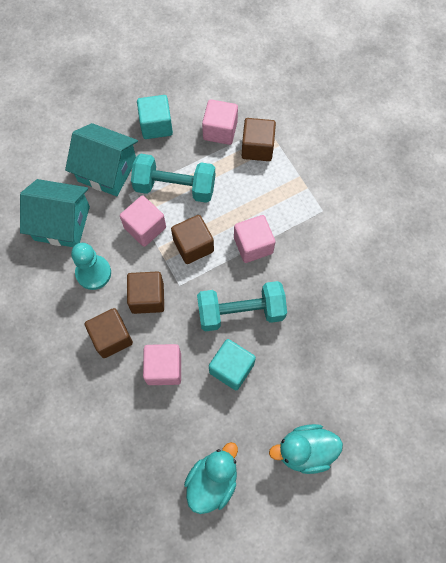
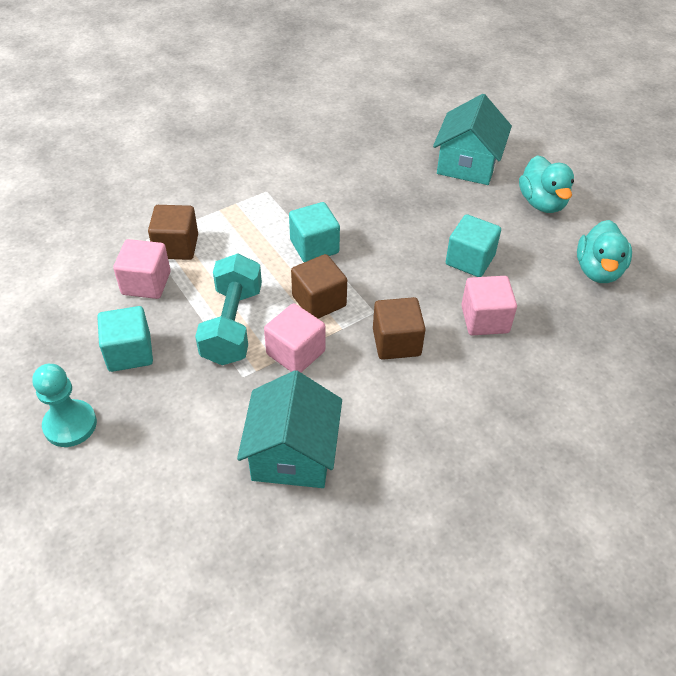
camera: 95 degrees left, 20 degrees down
turquoise house [65,123,138,196] -> turquoise house moved to [433,94,512,185]
turquoise pawn [71,243,111,290] -> turquoise pawn moved to [32,364,97,447]
brown cube [85,308,133,358] -> none
turquoise duck [184,442,238,514] -> turquoise duck turned 105 degrees counterclockwise [577,220,632,283]
turquoise dumbbell [197,281,287,332] -> none
pink cube [234,215,275,263] -> turquoise cube [289,202,340,262]

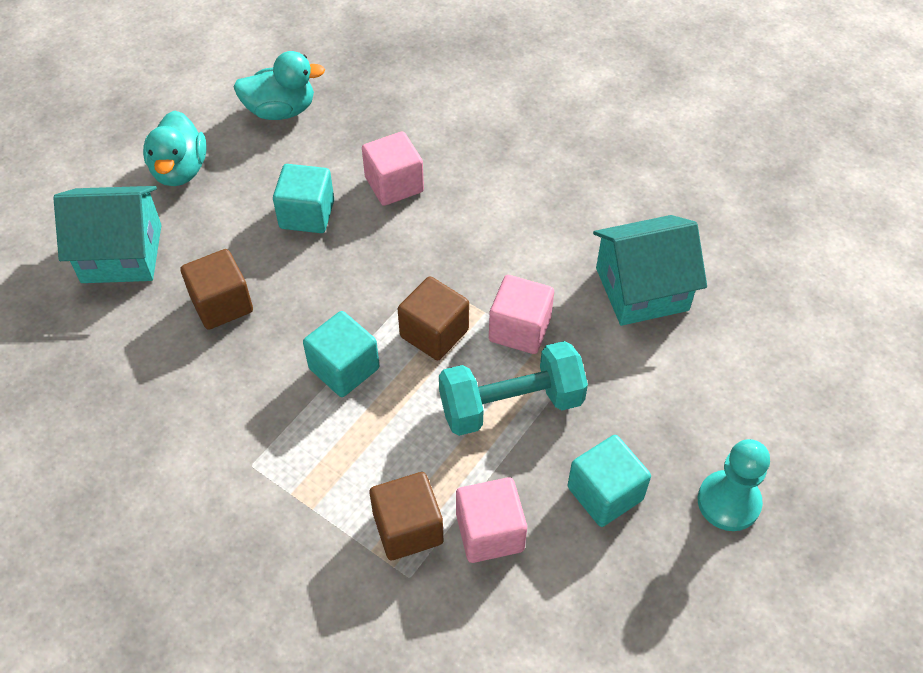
camera: 110 degrees left, 5 degrees up
brown cube [373,297,426,360] -> brown cube moved to [181,249,253,330]
turquoise duck [519,155,574,213] -> turquoise duck turned 120 degrees clockwise [143,110,206,186]

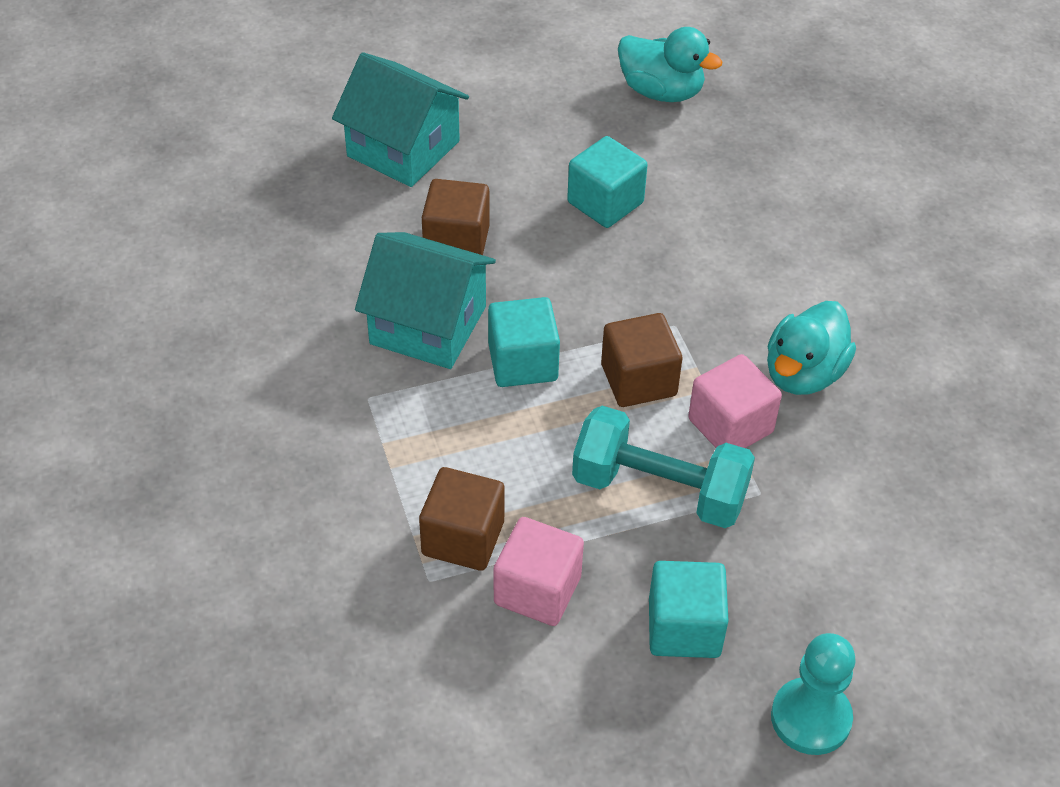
camera: 35 degrees right, 5 degrees down
turquoise duck [143,110,206,186] -> turquoise duck moved to [767,301,856,395]
pink cube [362,131,424,206] -> none
turquoise house [593,215,707,326] -> turquoise house moved to [355,232,496,369]

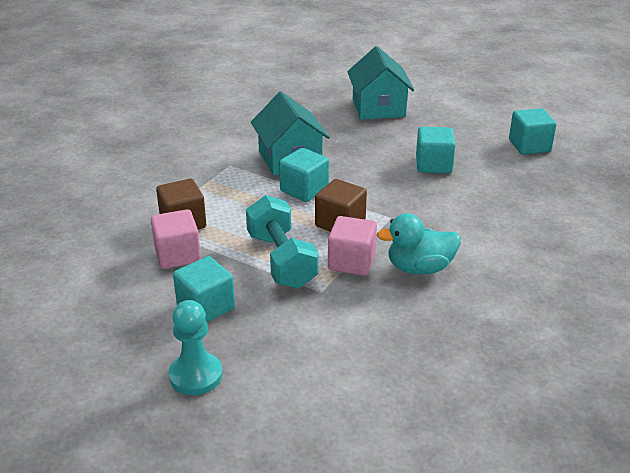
camera: 50 degrees right, 15 degrees down
brown cube [422,179,490,255] -> none
turquoise duck [618,27,722,102] -> turquoise cube [509,108,557,155]

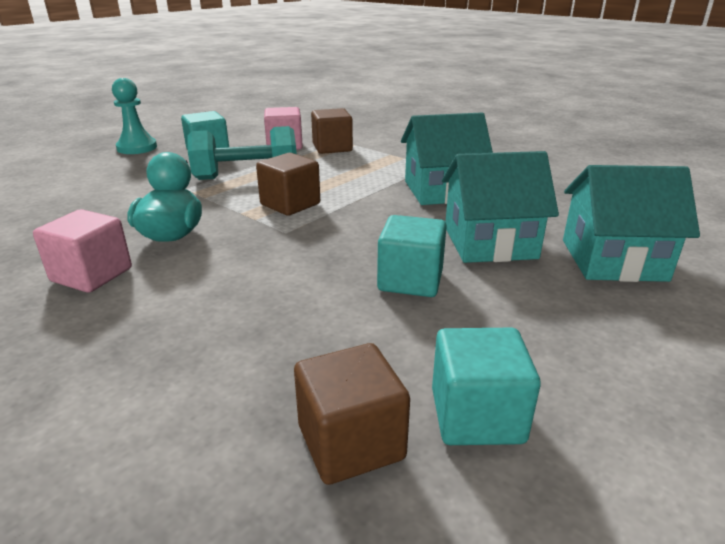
camera: 100 degrees right, 5 degrees down
turquoise cube [279,148,329,202] -> none
pink cube [328,216,377,276] -> pink cube moved to [33,209,132,293]
none -> brown cube [294,343,410,485]
none -> turquoise house [442,151,559,263]

